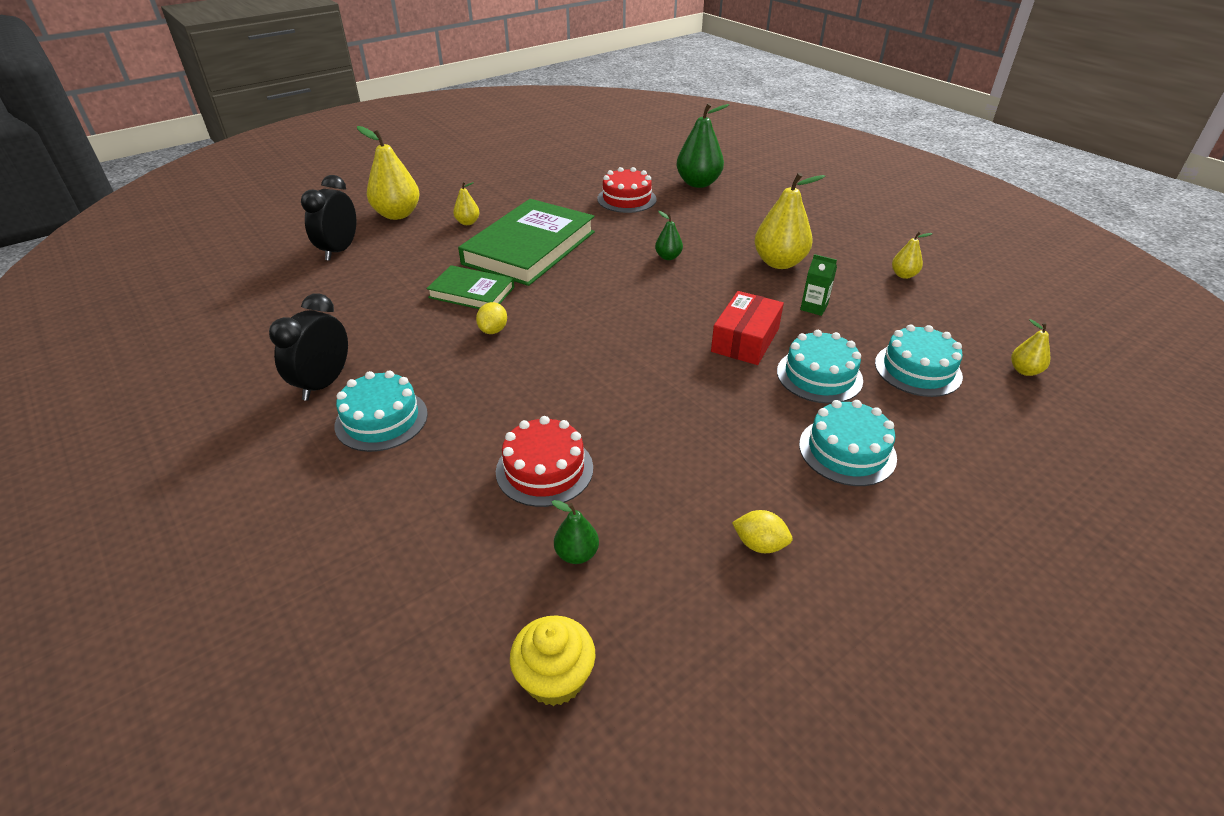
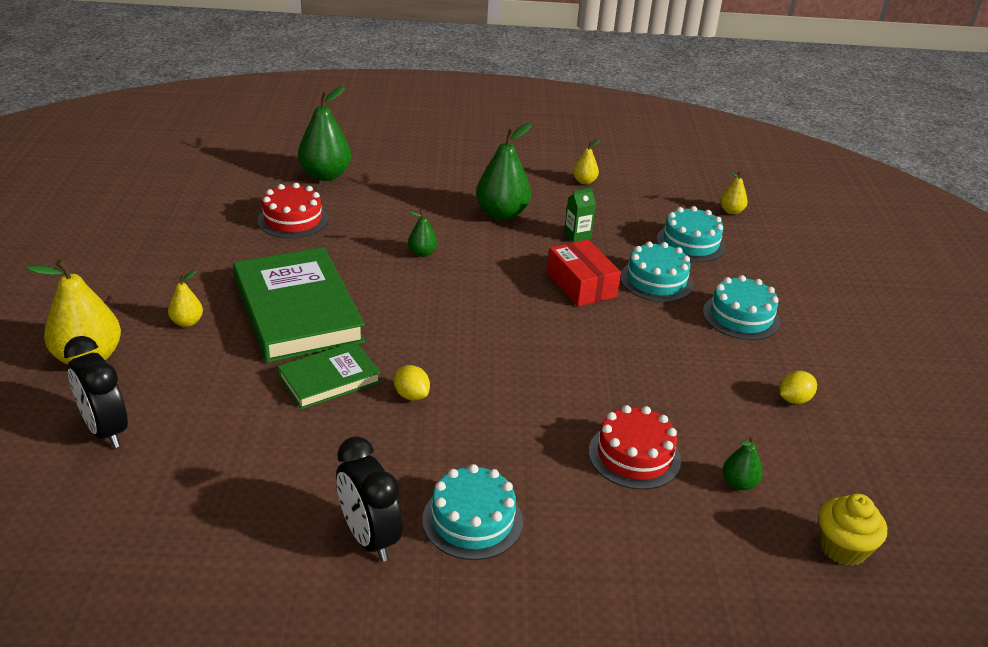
camera: 55 degrees left, 5 degrees down
yellow pear [754,173,825,269] -> green pear [476,123,531,220]

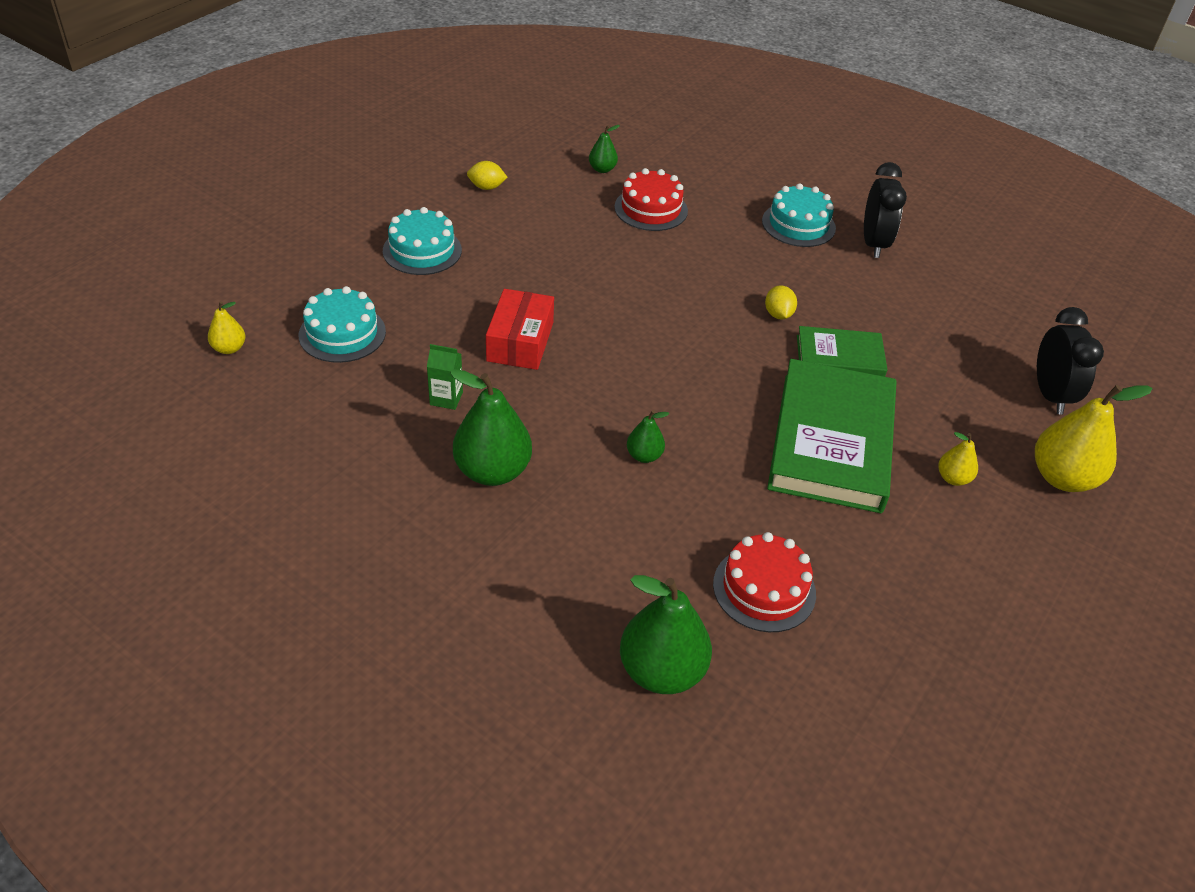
camera: 145 degrees left, 10 degrees up
yellow pear [573,139,600,184] -> none
turquoise cake [620,241,693,302] -> none
yellow cupcake [819,494,887,566] -> none

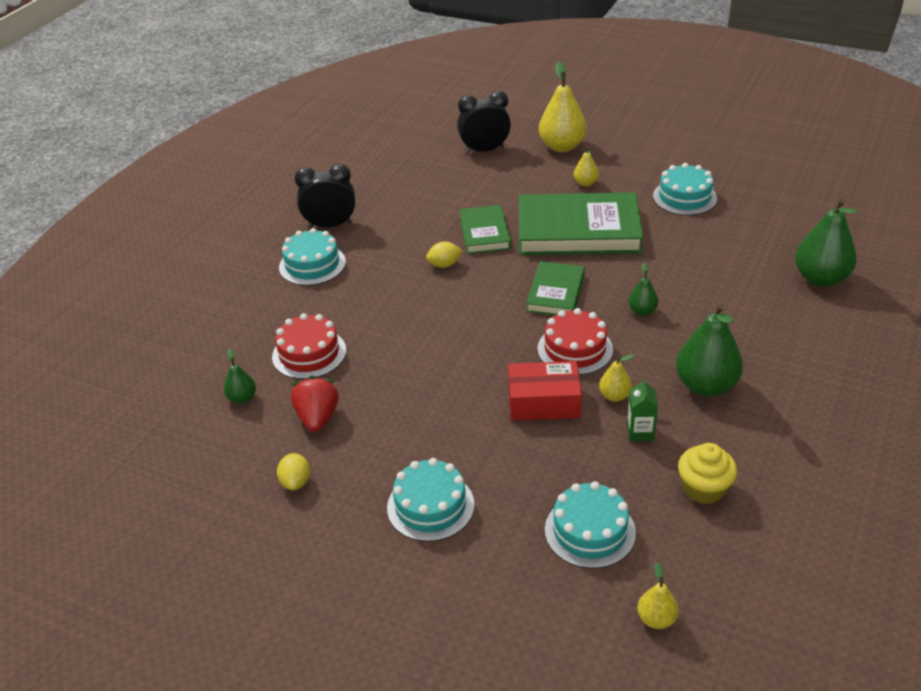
camera: 95 degrees left, 5 degrees down
red cake [713,532,816,632] -> red cake moved to [537,308,613,375]
none -> red strawberry [291,376,339,432]
none -> green book [526,261,585,315]
none -> yellow pear [599,354,634,402]
none -> turquoise cake [653,163,717,215]
none -> yellow cupcake [678,443,737,504]

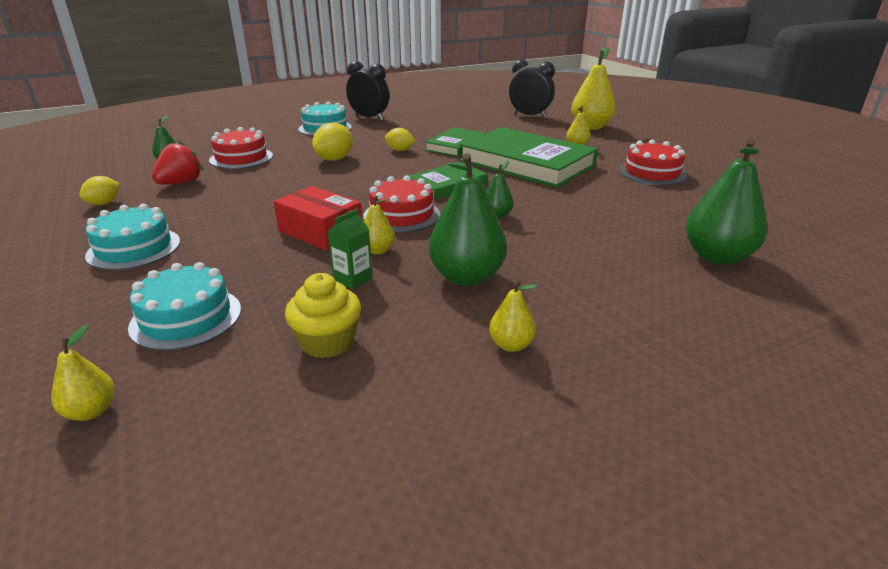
camera: 35 degrees right, 10 degrees down
turquoise cake [653,163,717,215] -> red cake [619,140,687,185]
none -> yellow lemon [312,123,353,161]
none -> yellow pear [489,279,537,352]

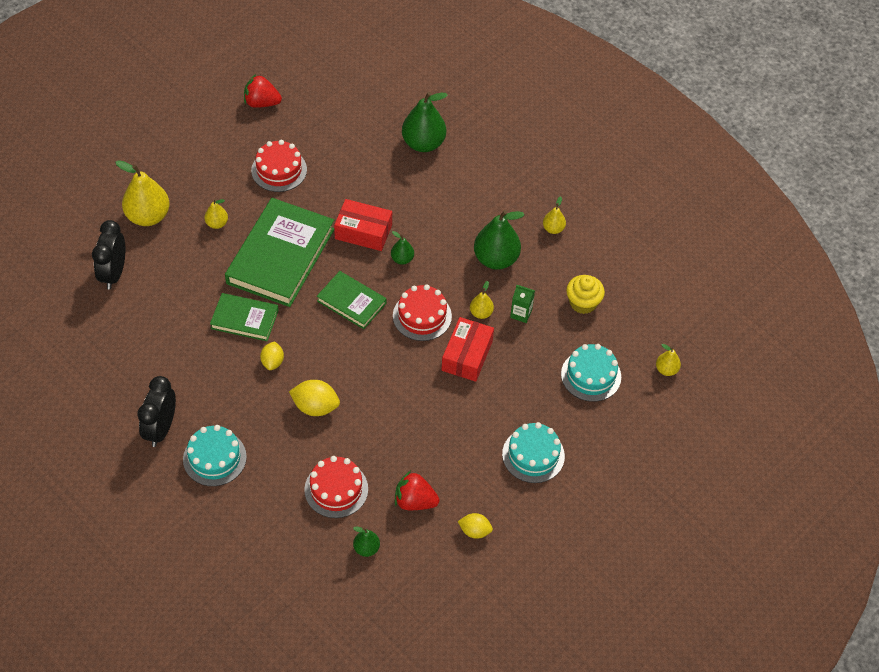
camera: 110 degrees left, 25 degrees up
none -> red strawberry [244,74,282,108]
none -> red box [334,199,392,251]

